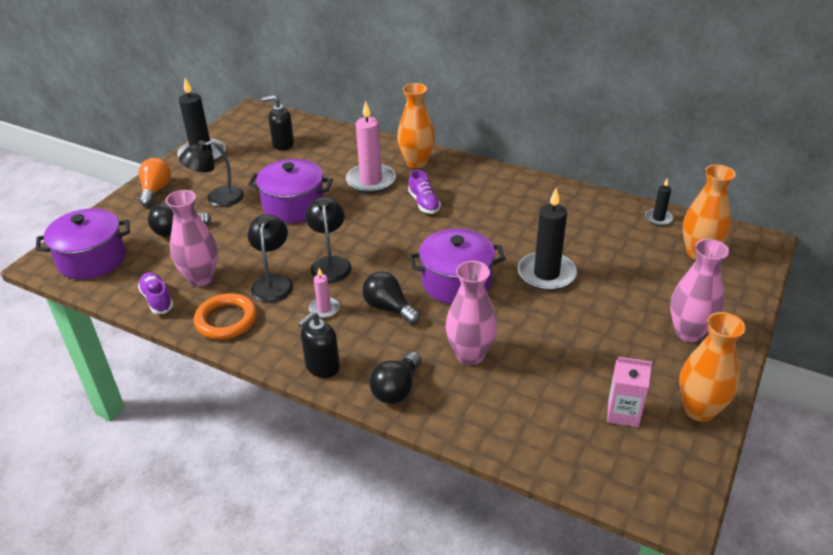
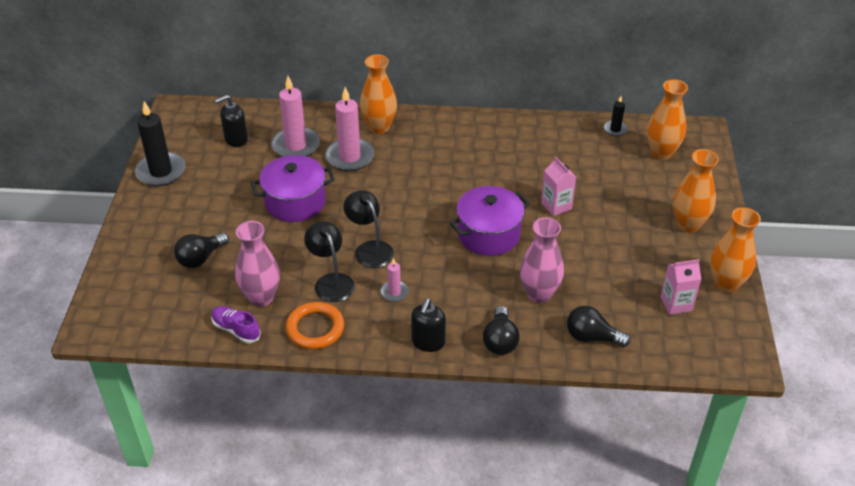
camera: 25 degrees left, 5 degrees up
purple pot [36,208,130,280] -> none
orange light bulb [138,158,171,206] -> none
black lamp [179,141,244,207] -> none
black light bulb [362,271,420,324] -> black light bulb moved to [567,306,631,347]
purple shoe [408,170,441,214] -> none
black candle [518,188,577,291] -> pink carton [541,157,576,216]
pink vase [670,239,729,342] -> orange vase [673,149,719,233]
none -> pink candle [271,76,320,157]

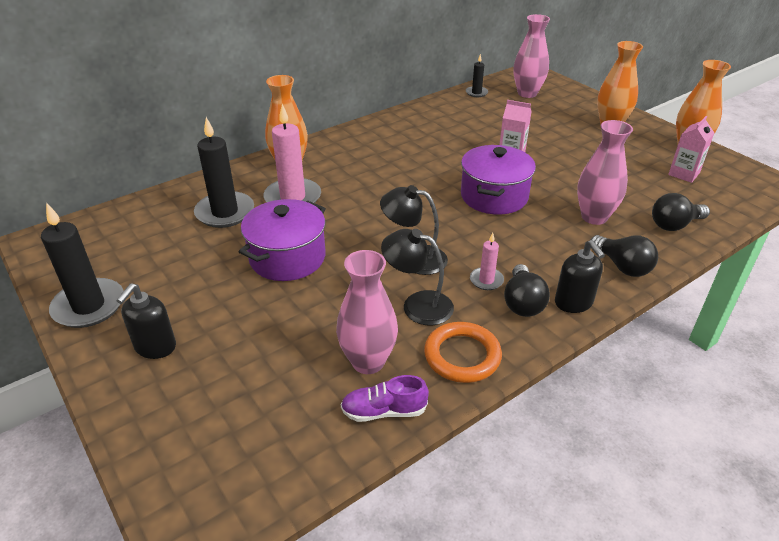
camera: 40 degrees left, 5 degrees down
black light bulb [174,232,229,268] -> black light bulb moved to [504,264,550,317]
black soap dispenser [214,95,248,147] -> black soap dispenser moved to [116,283,176,359]
pink candle [271,76,320,157] -> black candle [194,117,254,228]
orange vase [647,79,688,160] -> pink vase [513,14,550,98]

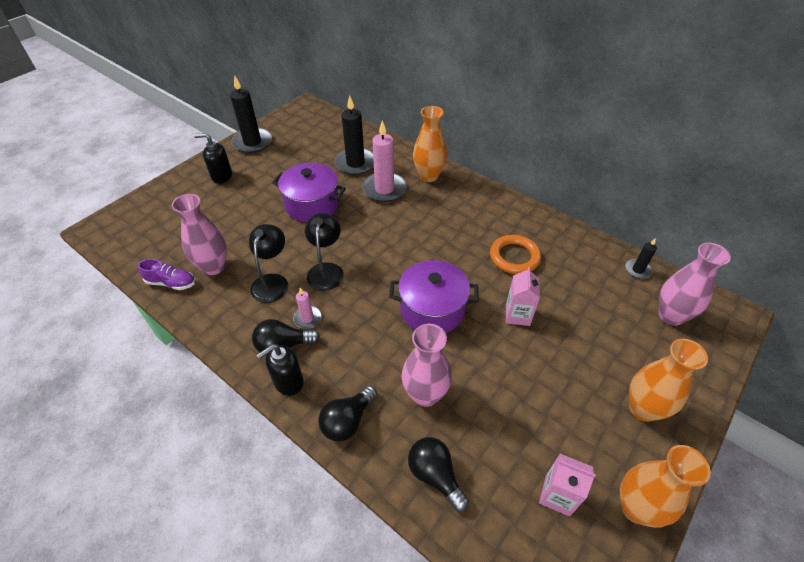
camera: 75 degrees right, 10 degrees up
purple shoe [341,375,429,422] -> purple shoe turned 120 degrees clockwise [138,259,195,290]
orange ring [424,322,502,383] -> orange ring moved to [490,235,541,274]

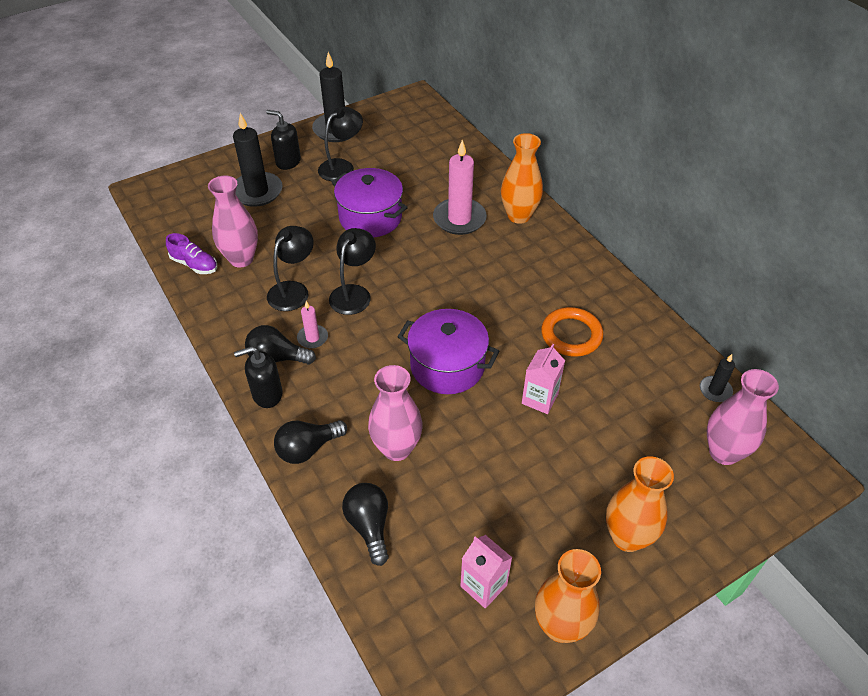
camera: 20 degrees right, 0 degrees up
black candle [334,96,374,175] -> black candle moved to [233,113,282,207]
none -> black lamp [318,107,363,181]

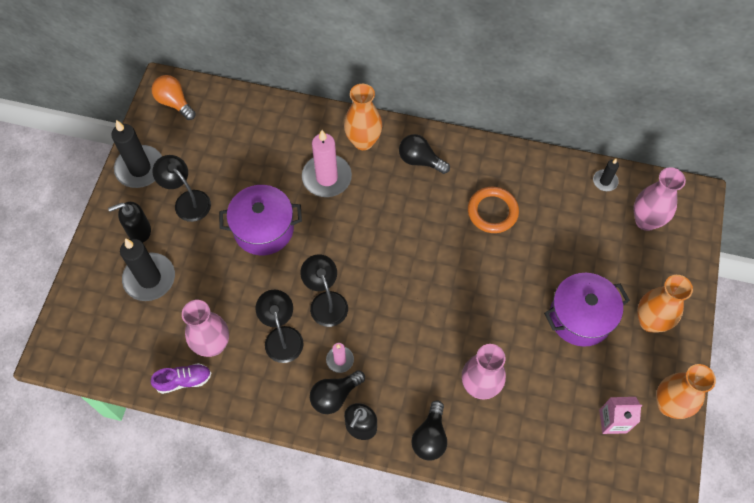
camera: 45 degrees left, 15 degrees up
black lamp [318,107,363,181] -> black lamp turned 45 degrees counterclockwise [152,155,211,222]
black light bulb [342,483,389,566] -> black light bulb moved to [399,134,450,174]
purple pot [397,309,499,394] -> purple pot moved to [544,273,630,347]
pink carton [522,344,565,414] -> none
none -> orange light bulb [151,75,196,120]

